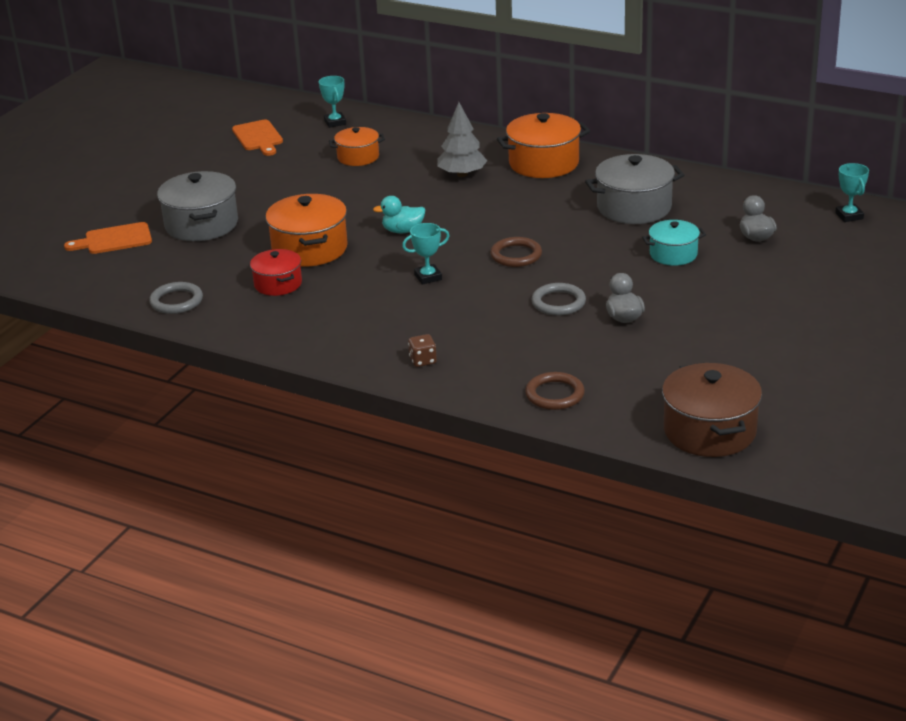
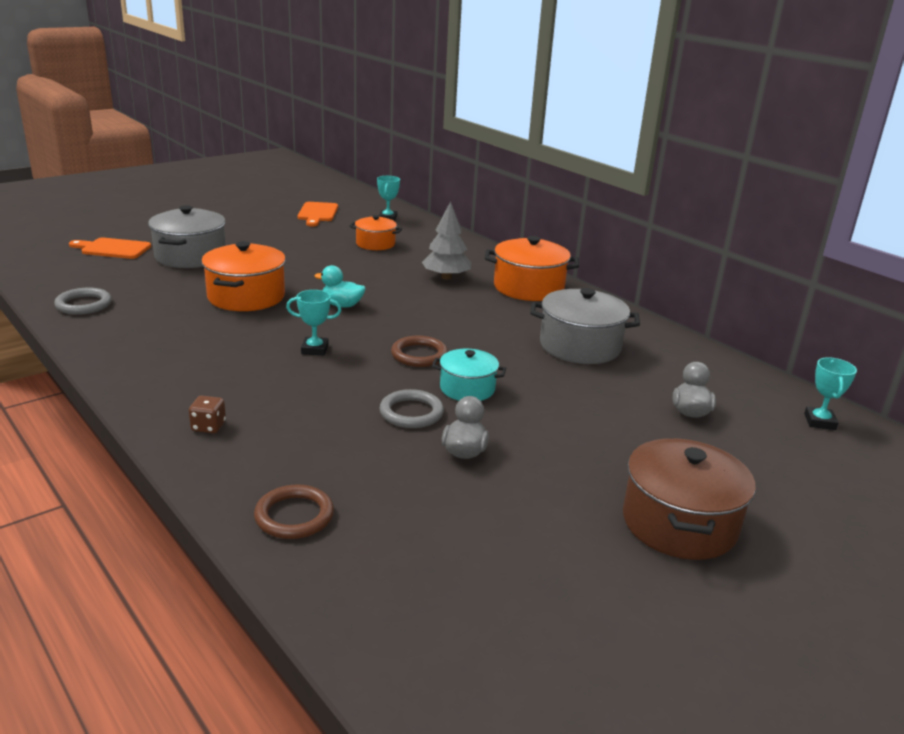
camera: 20 degrees right, 5 degrees down
red pot [250,249,302,296] -> none
turquoise pot [642,220,706,266] -> turquoise pot moved to [432,349,506,401]
brown pot [662,362,762,457] -> brown pot moved to [623,438,756,560]

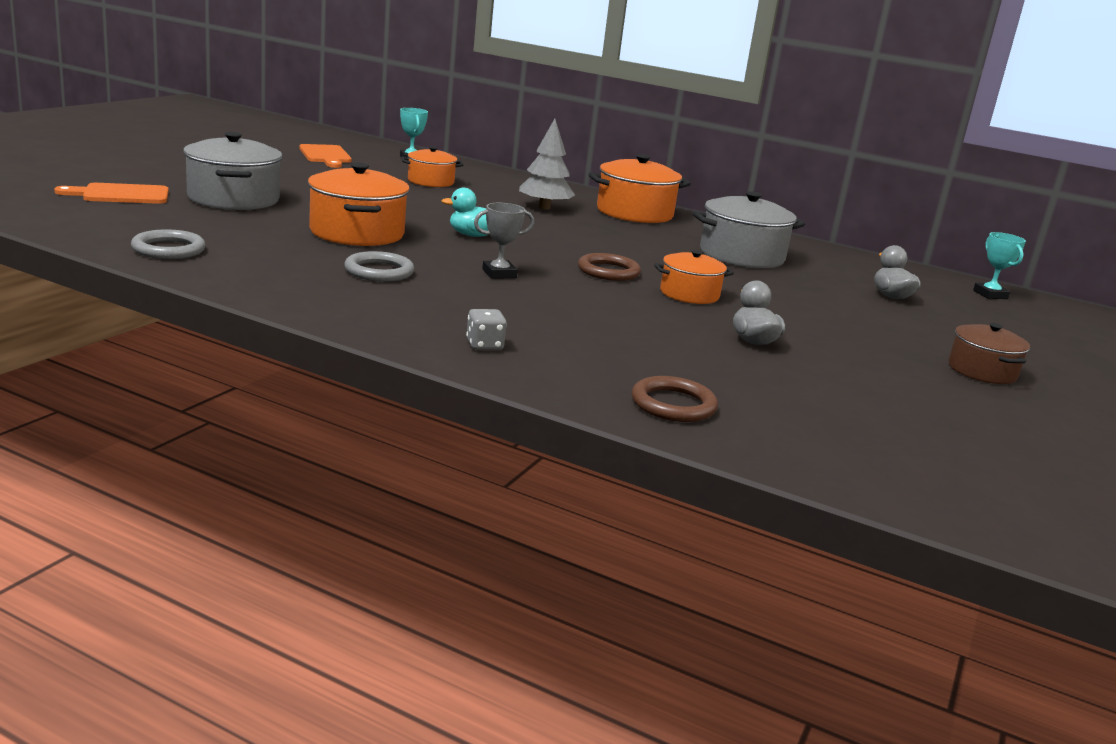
camera: 25 degrees left, 5 degrees down
brown dice [189,396,226,433] -> grey dice [466,309,507,350]
turquoise trophy [286,290,341,356] -> grey trophy [474,203,534,279]
grey ring [379,389,444,428] -> grey ring moved to [344,251,414,282]
turquoise pot [432,349,506,401] -> orange pot [654,250,734,304]
brown pot [623,438,756,560] -> brown pot [949,323,1030,384], size x0.61

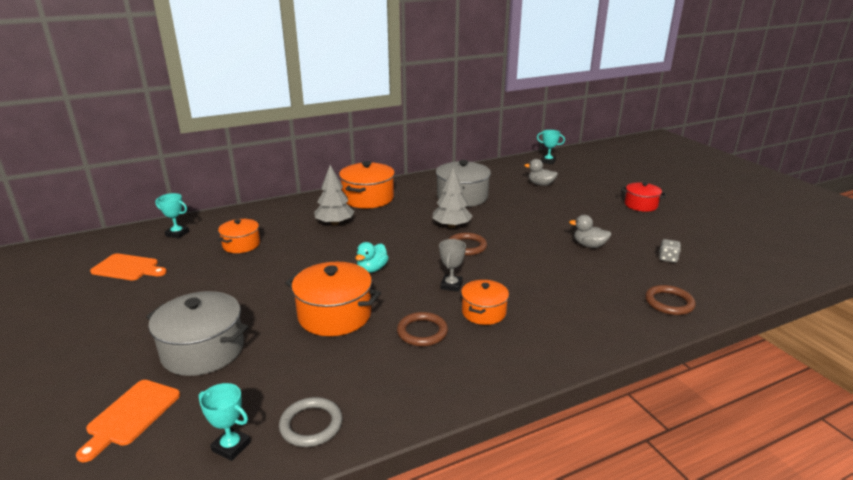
camera: 50 degrees left, 5 degrees up
grey ring [344,251,414,282] -> brown ring [397,312,448,346]
grey dice [466,309,507,350] -> grey dice moved to [659,239,681,263]
orange pot [654,250,734,304] -> orange pot moved to [461,280,509,325]
brown pot [949,323,1030,384] -> red pot [621,182,666,212]
none -> turquoise trophy [199,383,251,461]
none -> grey tree [432,167,473,228]

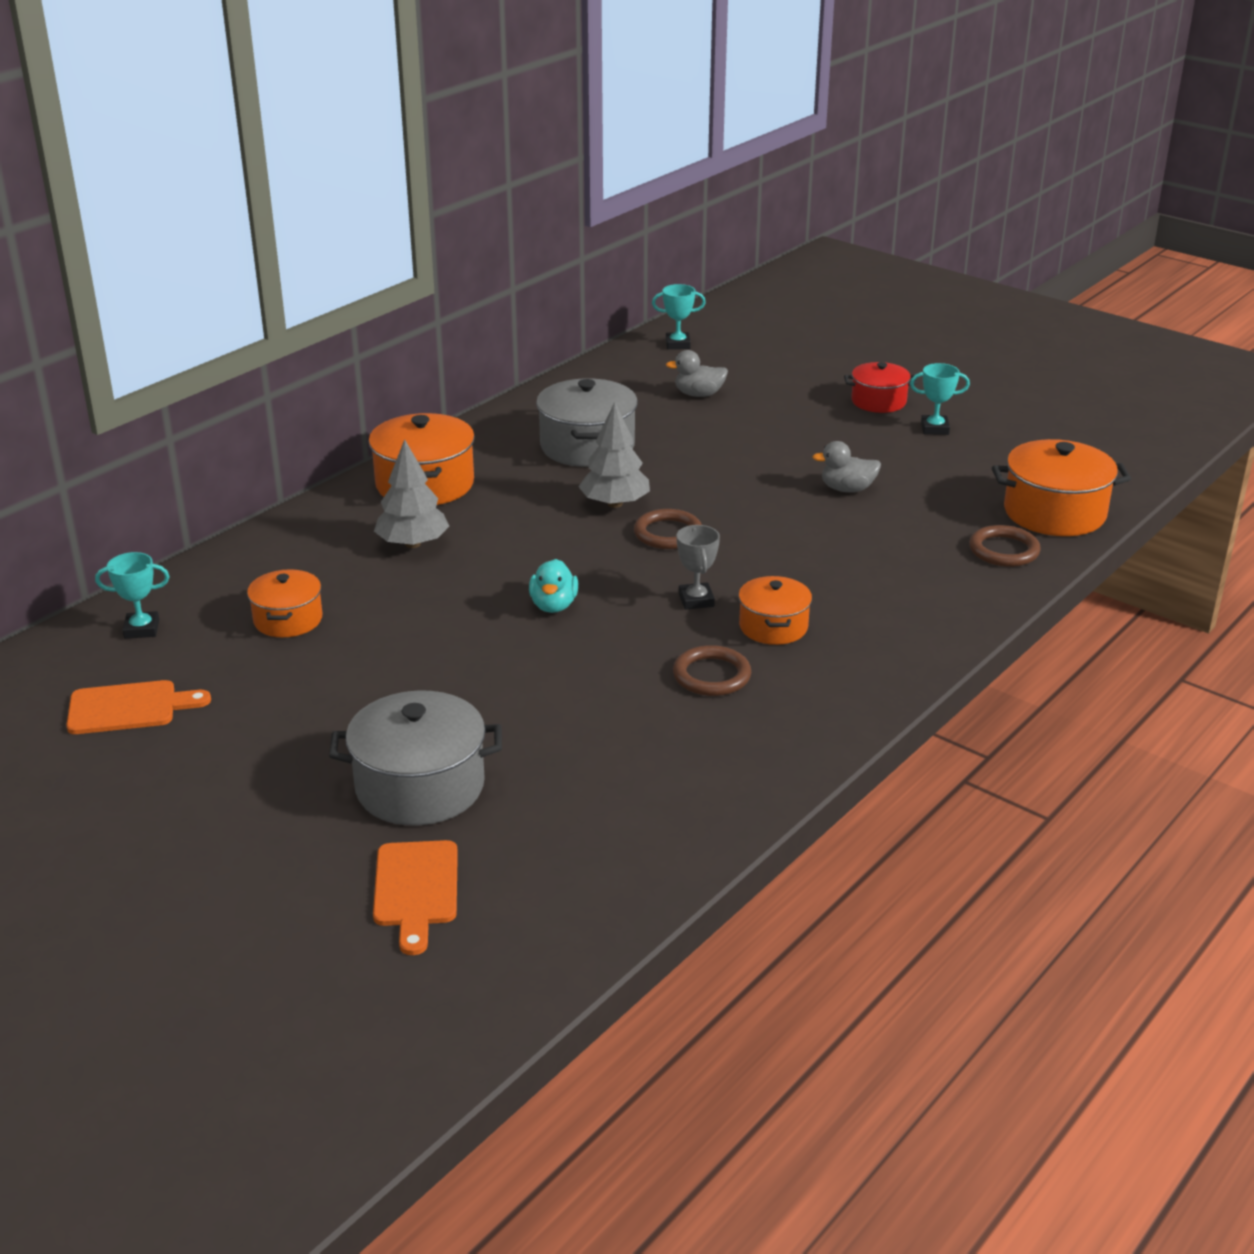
camera: 25 degrees left, 5 degrees up
turquoise trophy [199,383,251,461] -> turquoise trophy moved to [910,363,970,435]
grey ring [279,397,343,447] -> none
orange pot [285,262,381,336] -> orange pot moved to [992,439,1131,536]
grey dice [659,239,681,263] -> none

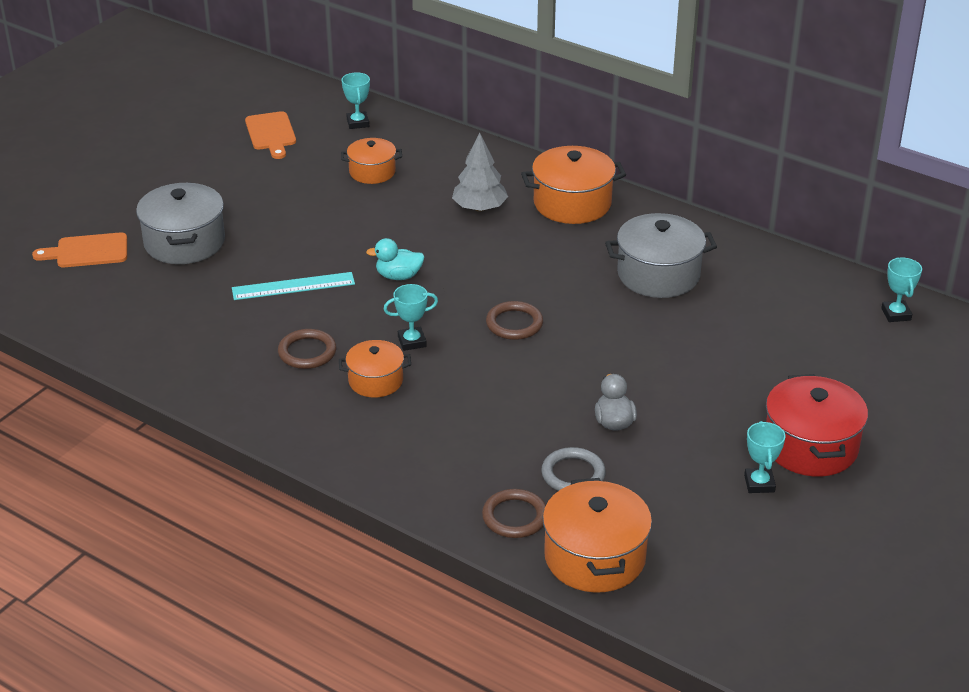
camera: 85 degrees right, 5 degrees up
grey tree [578,402,650,508] -> none
grey duck [666,350,728,397] -> none
grey trophy [676,525,720,610] -> turquoise trophy [383,284,438,351]
red pot [844,362,918,413] -> red pot [766,374,868,476], size x1.64
none -> turquoise ruler [232,272,355,300]
none -> grey ring [541,447,606,491]

